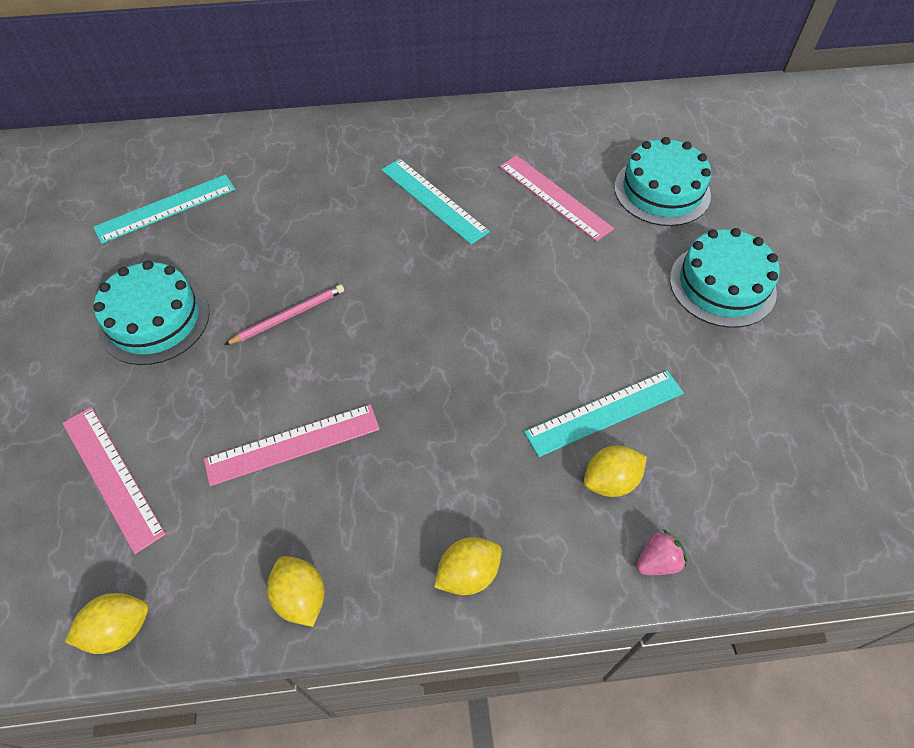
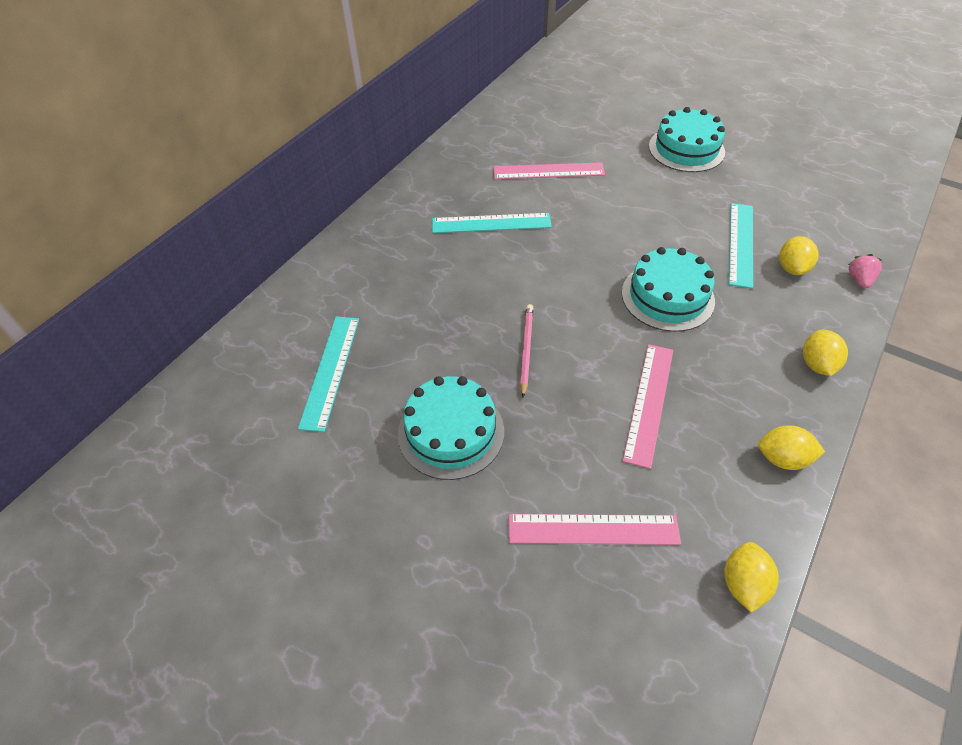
camera: 50 degrees left, 5 degrees down
turquoise cake [614,137,711,226] -> turquoise cake moved to [622,247,715,332]

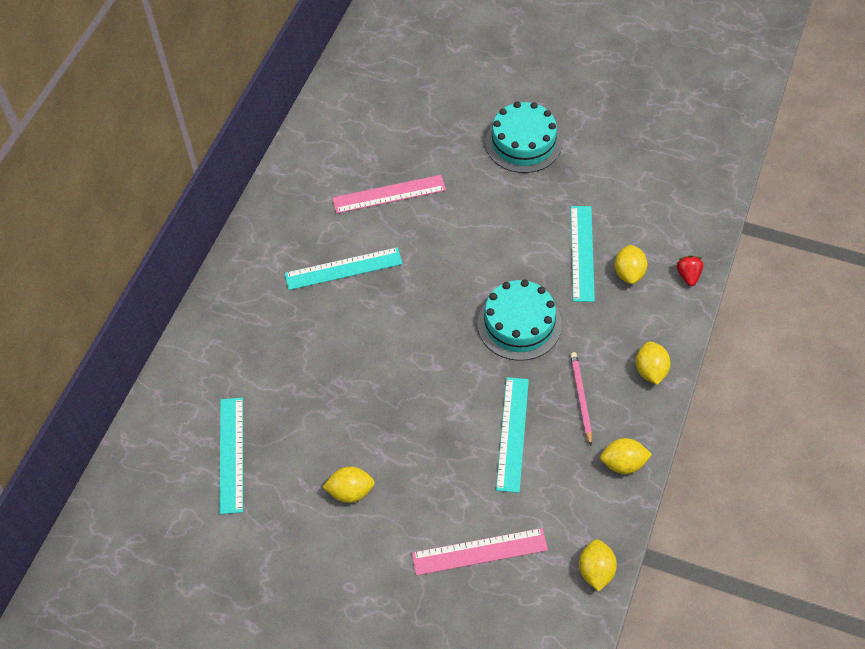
camera: 10 degrees left, 5 degrees up
turquoise cake [398,376,504,480] -> yellow lemon [323,466,375,503]
pink pencil [520,304,533,398] -> pink pencil moved to [570,352,592,446]
pink ruler [622,344,673,469] -> turquoise ruler [496,377,529,493]
pink strawberry [848,254,882,288] -> red strawberry [677,255,703,286]

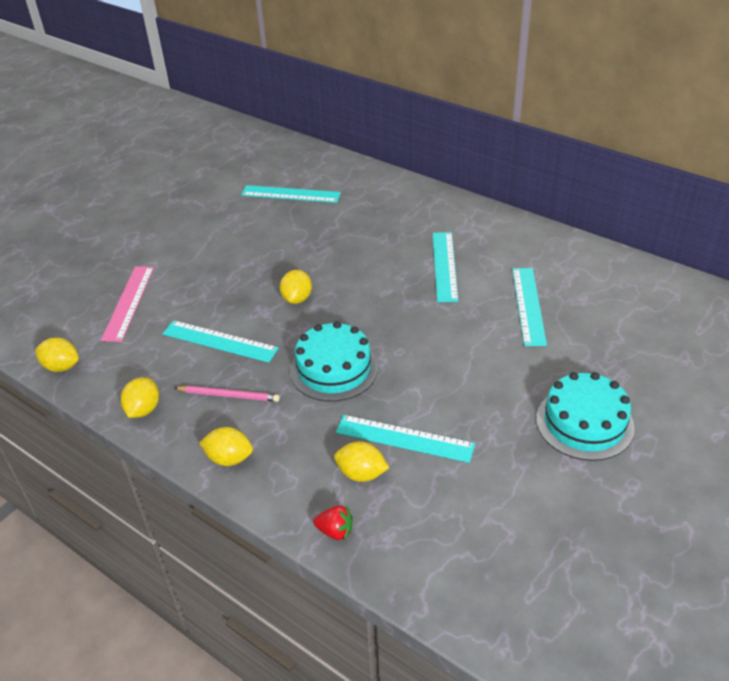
camera: 105 degrees right, 15 degrees down
yellow lemon [323,466,375,503] -> yellow lemon moved to [280,270,312,304]
pink ruler [332,175,446,214] -> turquoise ruler [512,268,547,346]

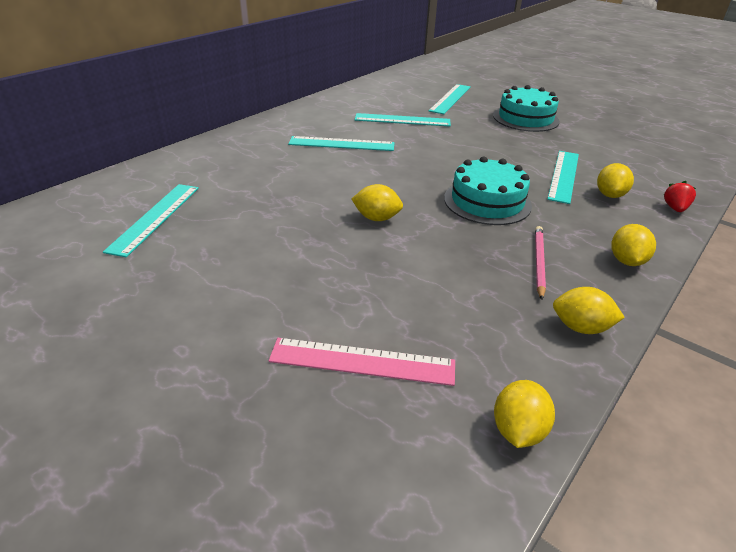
camera: 90 degrees left, 5 degrees down
turquoise ruler [162,320,279,363] -> turquoise ruler moved to [429,84,471,114]

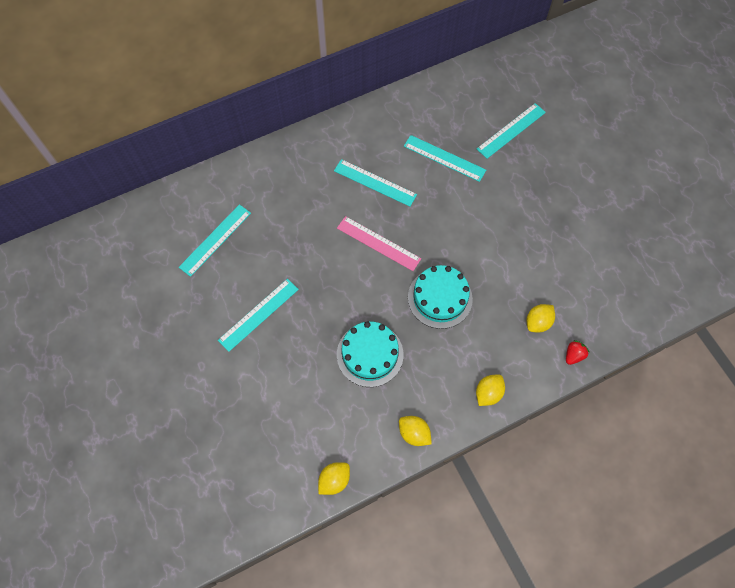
camera: 25 degrees right, 30 degrees up
pink ruler [268,338,455,386] -> pink ruler moved to [337,216,421,271]
yellow lemon [352,184,403,221] -> none
turquoise cake [493,85,560,132] -> turquoise cake moved to [337,322,403,387]
pink pencil [535,226,546,300] -> none
turquoise ruler [547,151,579,204] -> turquoise ruler moved to [218,279,299,352]

